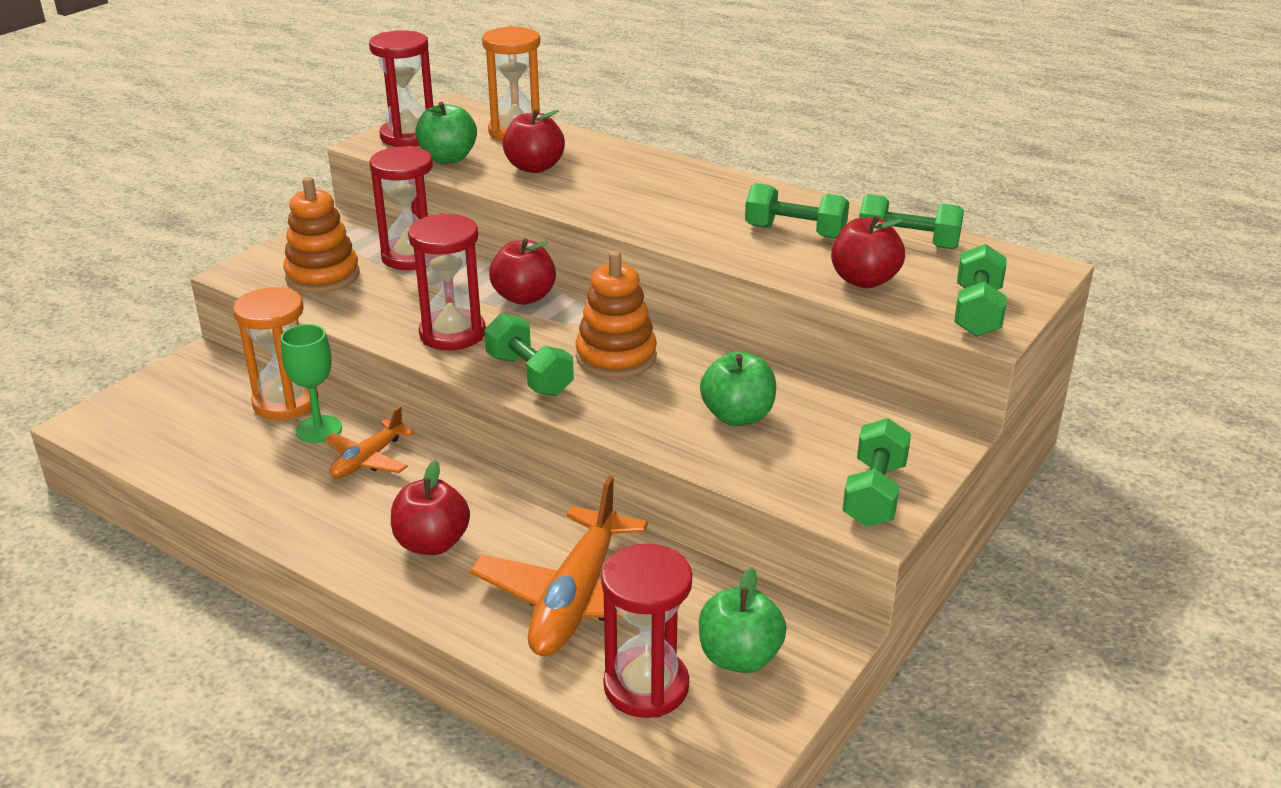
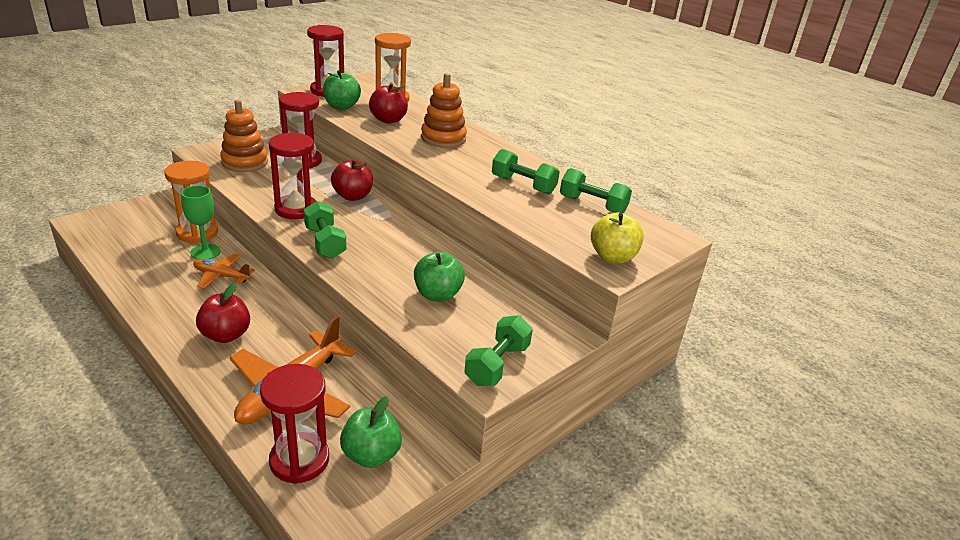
camera: 10 degrees right, 0 degrees up
orange plane [325,406,415,478] -> orange plane turned 60 degrees clockwise [193,253,255,289]
orange stacking toy [575,251,657,378] -> orange stacking toy moved to [421,73,467,148]
red apple [831,215,905,288] -> none
green dumbbell [955,244,1007,337] -> yellow apple [591,213,644,263]

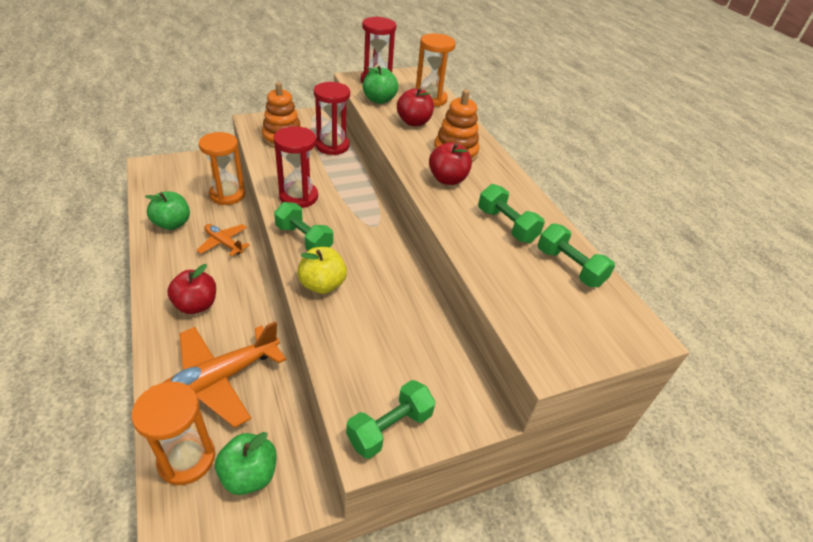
camera: 20 degrees right, 10 degrees up
green goblet [181,185,221,259] -> none
red hourglass [260,364,329,484] -> orange hourglass [131,382,215,485]
green dumbbell [304,201,347,259] -> green dumbbell turned 45 degrees counterclockwise [274,202,333,250]
red apple [331,159,373,201] -> red apple moved to [429,142,472,185]
green apple [414,252,465,302] -> green apple moved to [145,191,190,230]
yellow apple [591,213,644,263] -> yellow apple moved to [297,247,347,294]

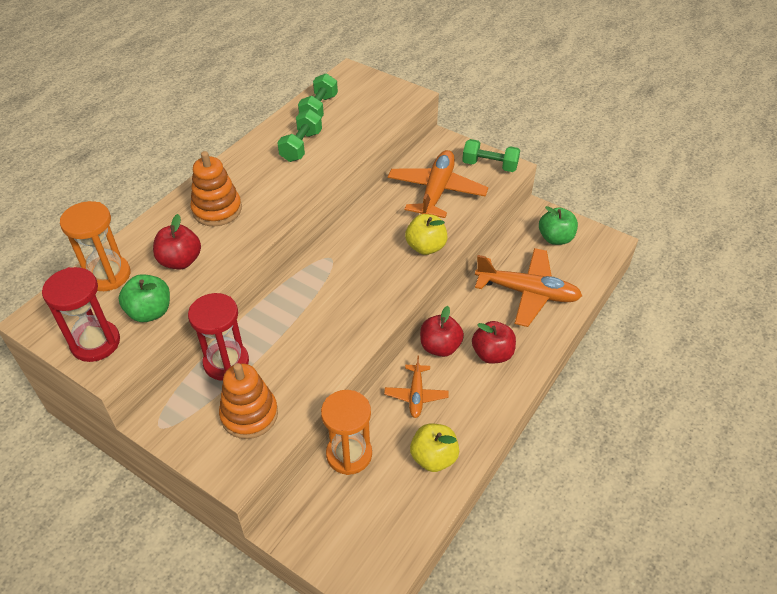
camera: 120 degrees left, 5 degrees up
orange hourglass [131,382,215,485] -> none
green apple [145,191,190,230] -> yellow apple [410,424,459,472]
red hourglass [274,126,318,208] -> none
green dumbbell [274,202,333,250] -> none
red apple [429,142,472,185] -> red apple moved to [420,306,464,357]
none -> orange plane [388,150,488,218]

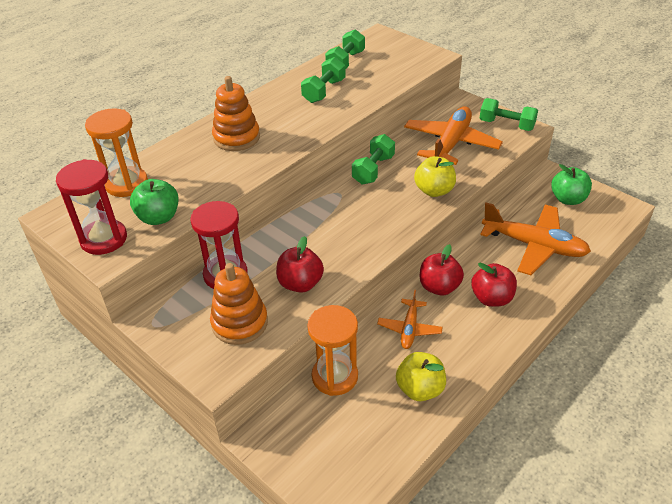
camera: 10 degrees right, 5 degrees down
red apple [153,214,201,269] -> red apple moved to [276,236,324,293]
none -> green dumbbell [352,134,395,185]

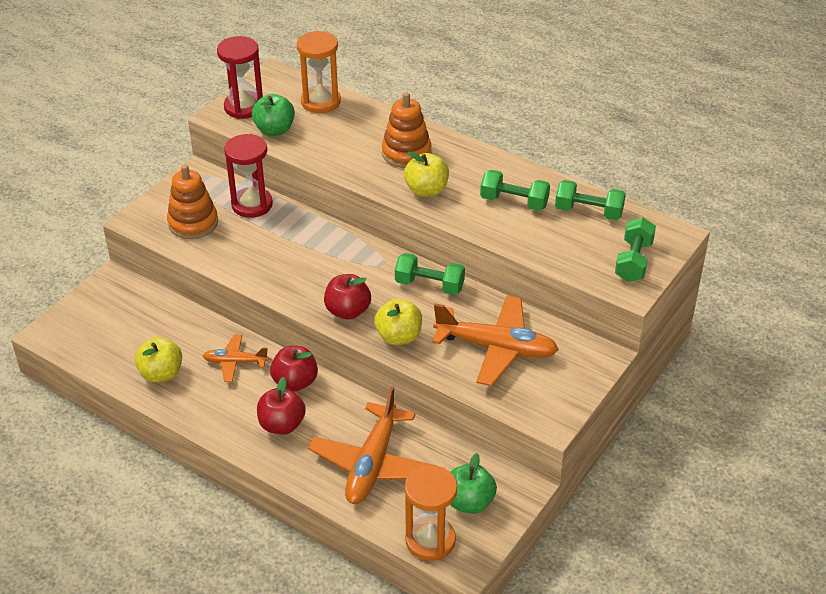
camera: 80 degrees right, 0 degrees up
red apple [276,236,324,293] -> red apple moved to [324,274,371,320]
orange hourglass [307,305,358,396] -> orange hourglass moved to [405,465,457,561]
green dumbbell [480,98,538,131] -> green dumbbell moved to [615,217,656,282]
none -> yellow apple [404,151,449,197]

